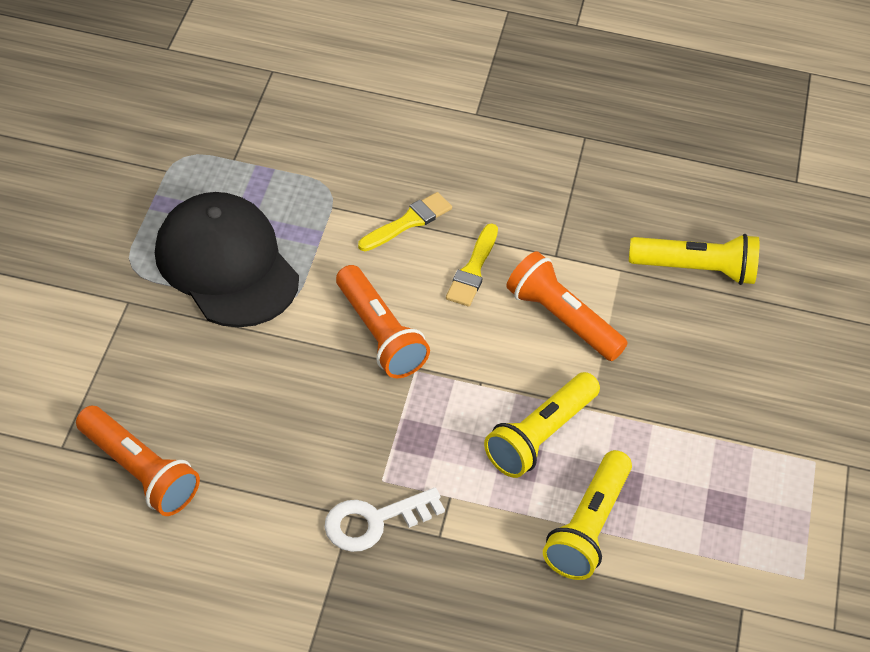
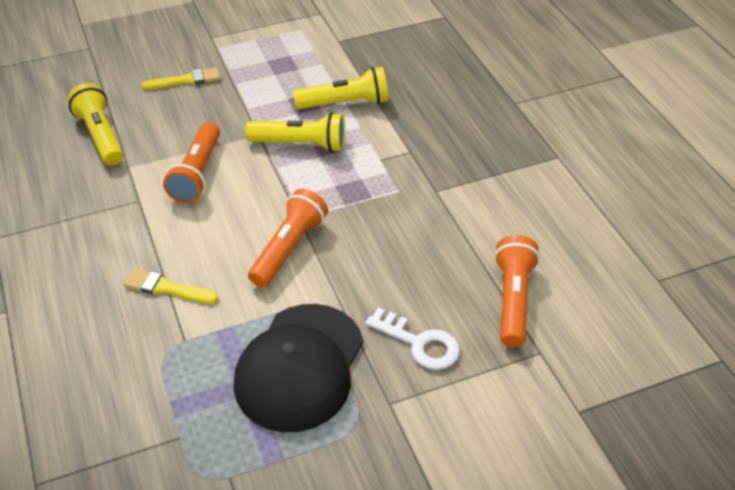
camera: 120 degrees left, 5 degrees down
white key [324,488,445,552] -> white key moved to [366,308,460,370]
yellow brush [446,223,498,307] -> yellow brush moved to [141,67,220,90]

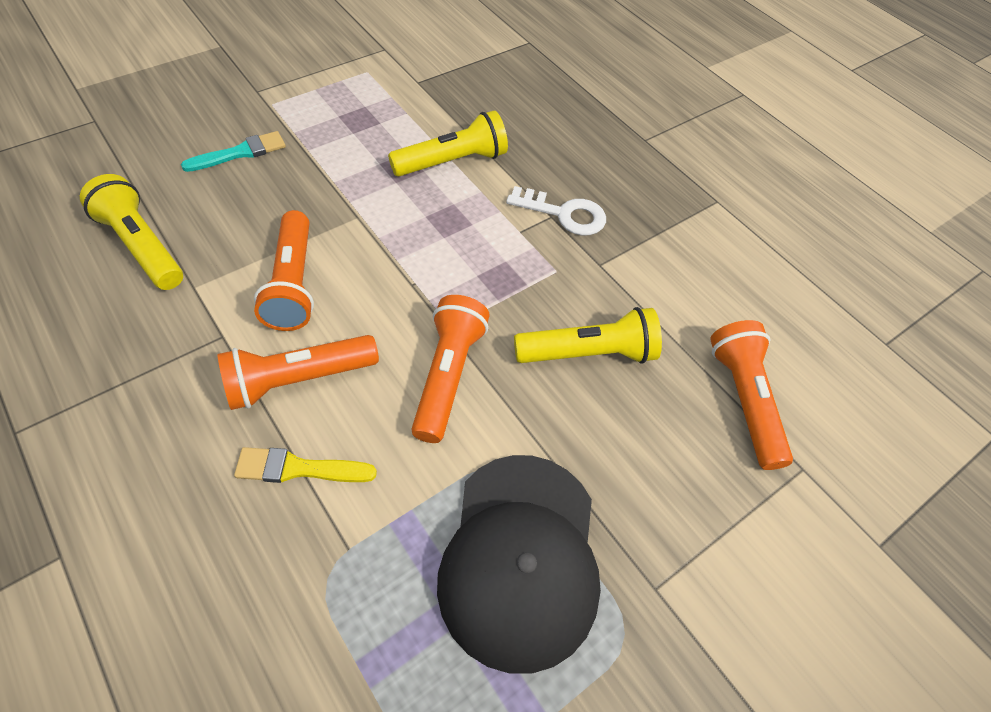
camera: 20 degrees left, 10 degrees up
yellow brush [141,67,220,90] -> turquoise brush [181,131,286,172]
yellow flashlight [245,112,345,152] -> yellow flashlight moved to [514,307,662,364]
white key [366,308,460,370] -> white key moved to [506,186,606,235]
none -> orange flashlight [217,335,379,410]

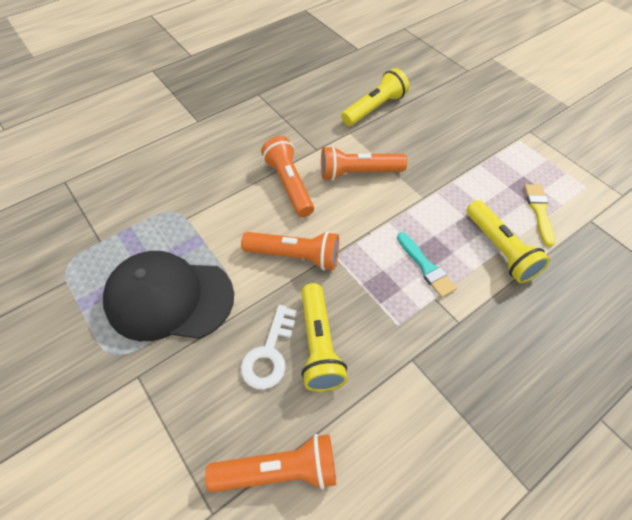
camera: 95 degrees right, 0 degrees up
turquoise brush [181,131,286,172] -> turquoise brush moved to [397,232,457,298]
yellow brush [234,447,377,483] -> yellow brush moved to [524,184,555,247]
white key [506,186,606,235] -> white key moved to [241,305,297,389]

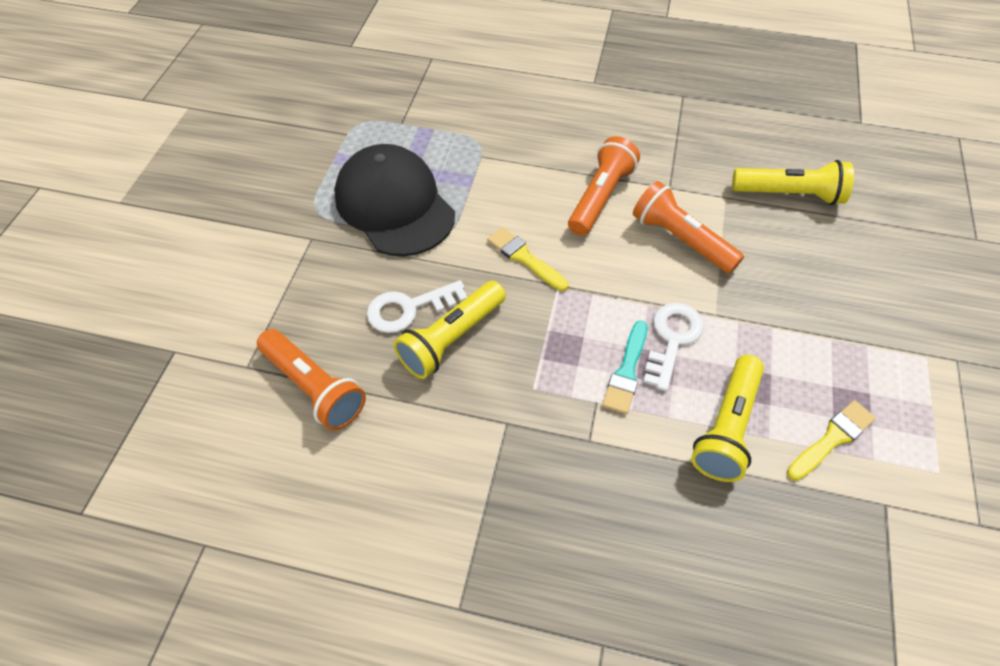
camera: 50 degrees right, 0 degrees up
orange flashlight [241,231,339,270] -> yellow brush [487,227,569,291]
none -> white key [643,303,704,391]

